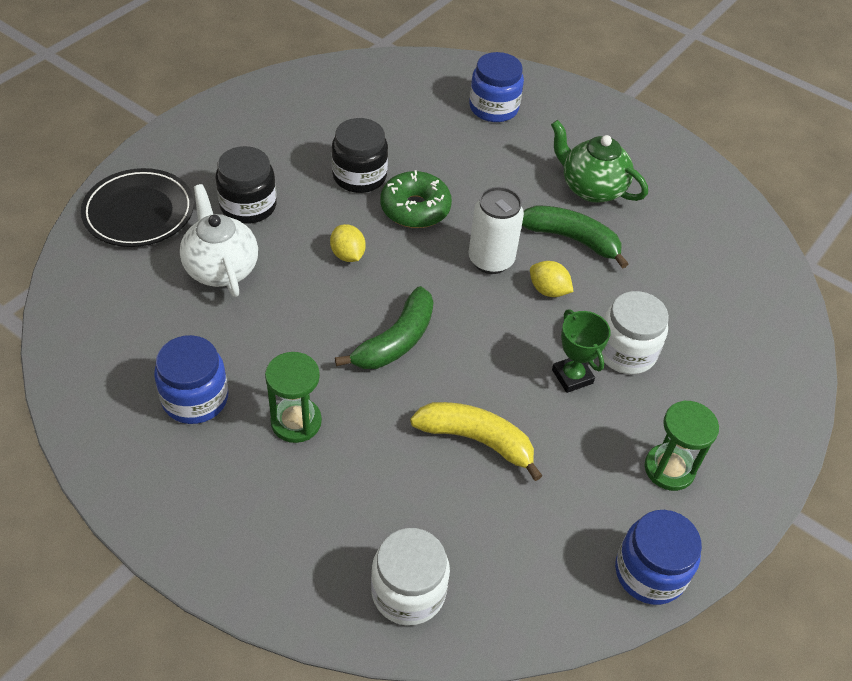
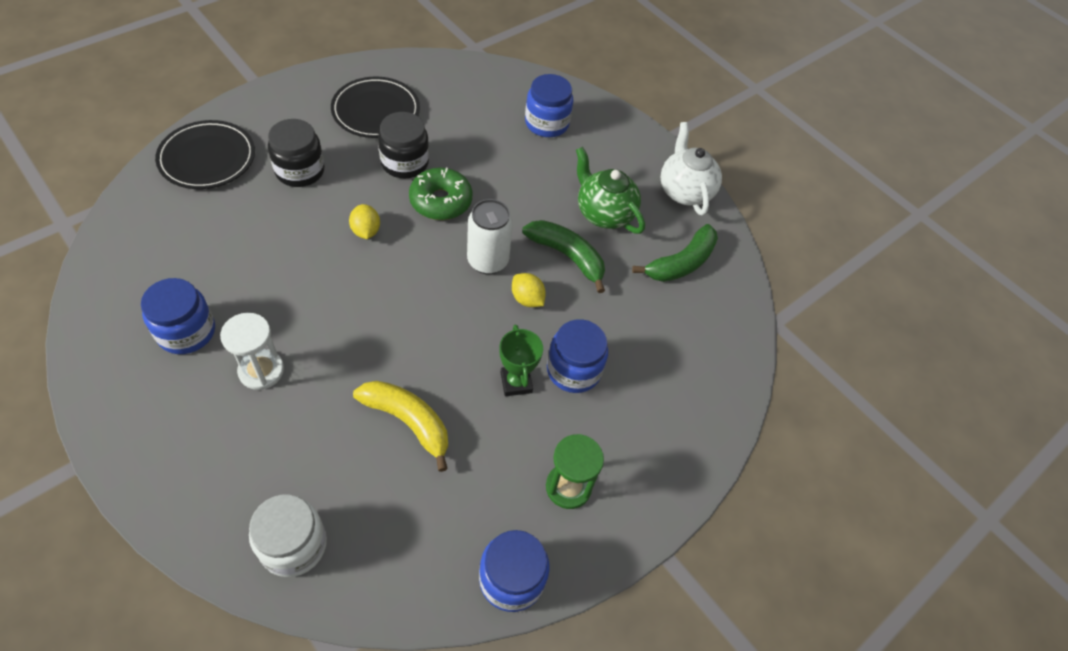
camera: 10 degrees right, 5 degrees up
white teapot [180,184,258,297] -> white teapot moved to [661,122,722,216]
green hourglass [265,352,322,443] -> white hourglass [220,313,284,390]
green banana [335,286,433,369] -> green banana moved to [632,224,718,282]
white jar [601,291,669,374] -> blue jar [547,319,608,393]
none -> black plate [331,77,420,138]

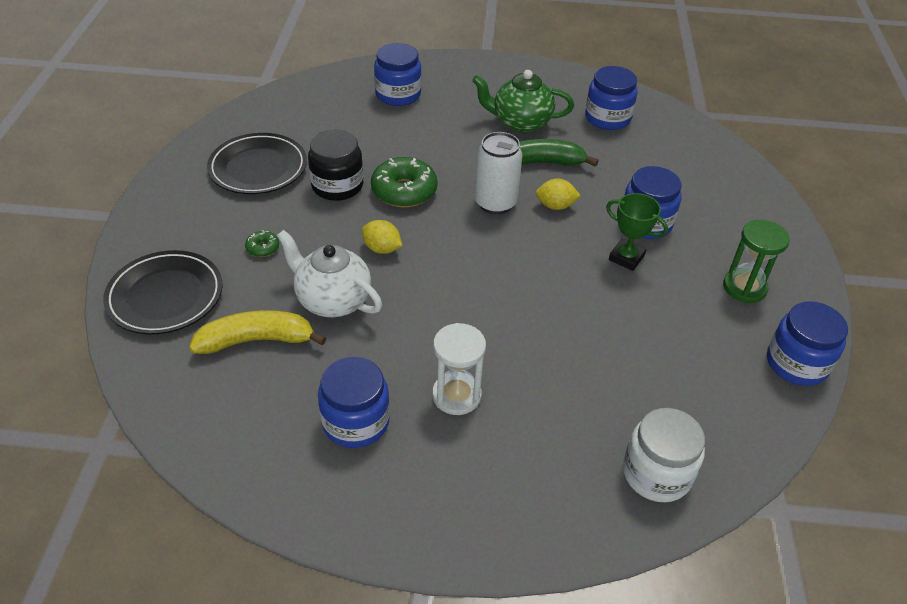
camera: 40 degrees left, 10 degrees down
black jar [268,119,325,187] -> green donut [245,230,279,257]
yellow banana [353,381,448,472] -> yellow banana moved to [189,310,326,354]
green banana [632,224,718,282] -> blue jar [585,66,638,130]
white teapot [661,122,722,216] -> white teapot moved to [277,230,382,317]

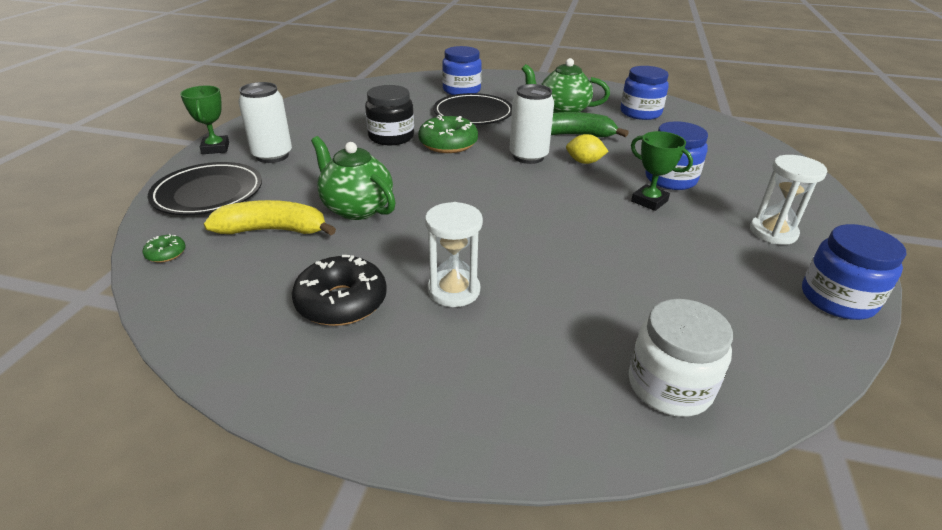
camera: 10 degrees right, 10 degrees down
black plate [207,133,307,194] -> black plate moved to [433,93,512,125]
green donut [245,230,279,257] -> green donut moved to [143,234,186,263]
white teapot [277,230,382,317] -> green teapot [311,136,396,220]
blue jar [318,357,390,448] -> black donut [292,255,387,326]
yellow lemon [362,220,402,254] -> none
green hourglass [723,220,790,303] -> white hourglass [750,155,827,245]
none -> green trophy [180,85,229,154]
none -> white can [238,82,292,163]

